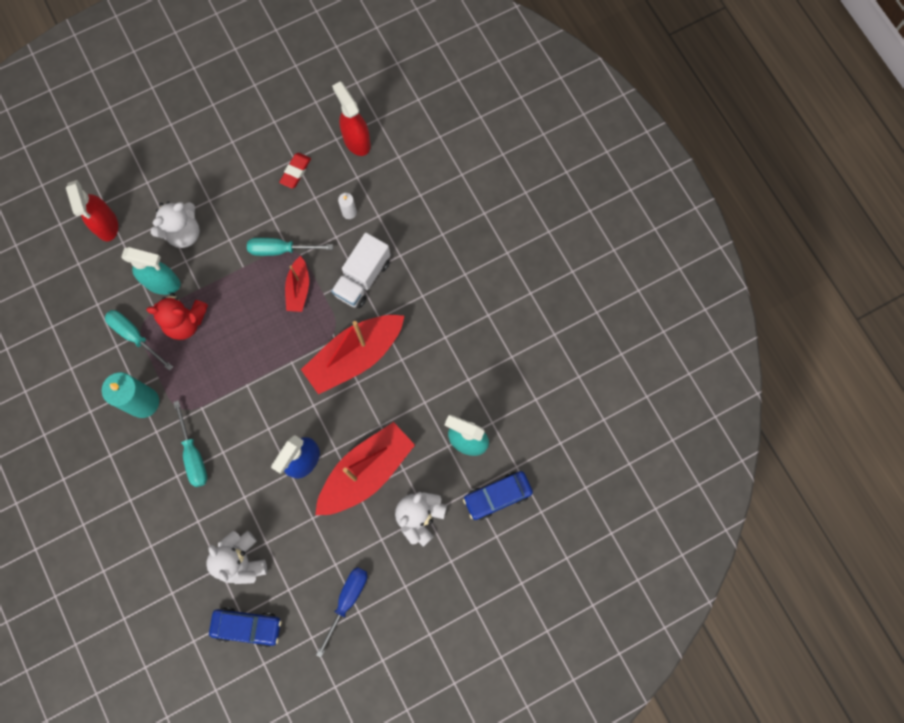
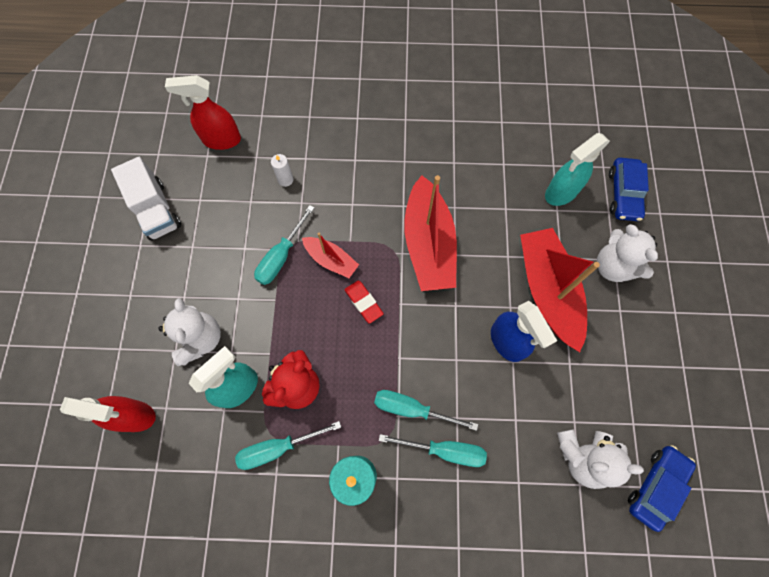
camera: 60 degrees left, 5 degrees down
red eraser [279,153,311,188] -> red eraser moved to [344,280,384,324]
blue screwdriver [316,567,367,658] -> none
white truck [331,232,390,309] -> white truck moved to [111,157,182,241]
none -> turquoise screwdriver [374,390,478,431]

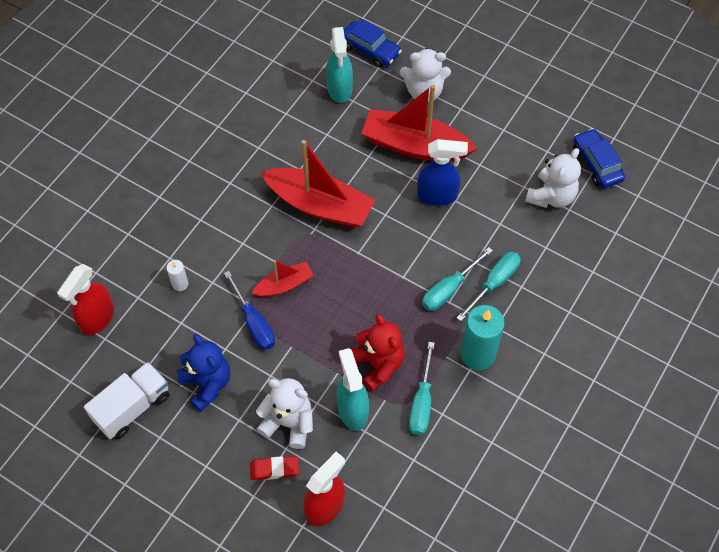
camera: 60 degrees left, 10 degrees down
white truck [111,157,182,241] -> white truck turned 45 degrees counterclockwise [84,362,169,439]
turquoise screwdriver [254,205,314,285] -> blue screwdriver [224,271,275,350]
red eraser [344,280,384,324] -> red eraser moved to [250,456,299,480]
none -> blue teddy bear [177,334,230,412]

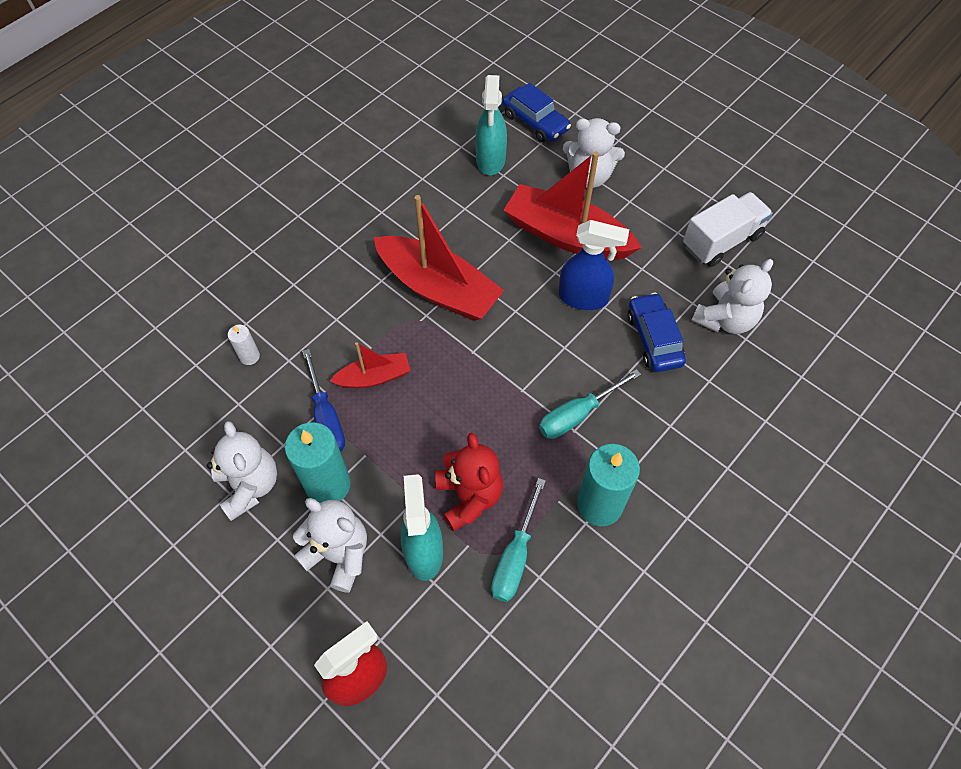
camera: 10 degrees right, 0 degrees up
red spray bottle [57,264,114,335] -> none
white truck [84,362,169,439] -> white truck moved to [683,192,773,267]
blue teddy bear [177,334,230,412] -> white teddy bear [207,421,277,521]
red eraser [250,456,299,480] -> none
turquoise screwdriver [457,252,521,321] -> none
blue car [573,128,625,188] -> blue car moved to [627,292,686,372]
none -> turquoise candle [285,422,351,503]

